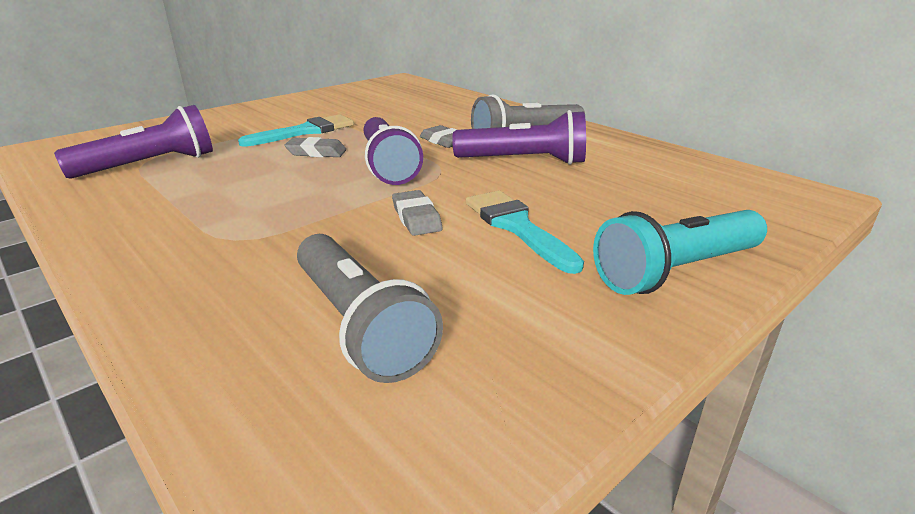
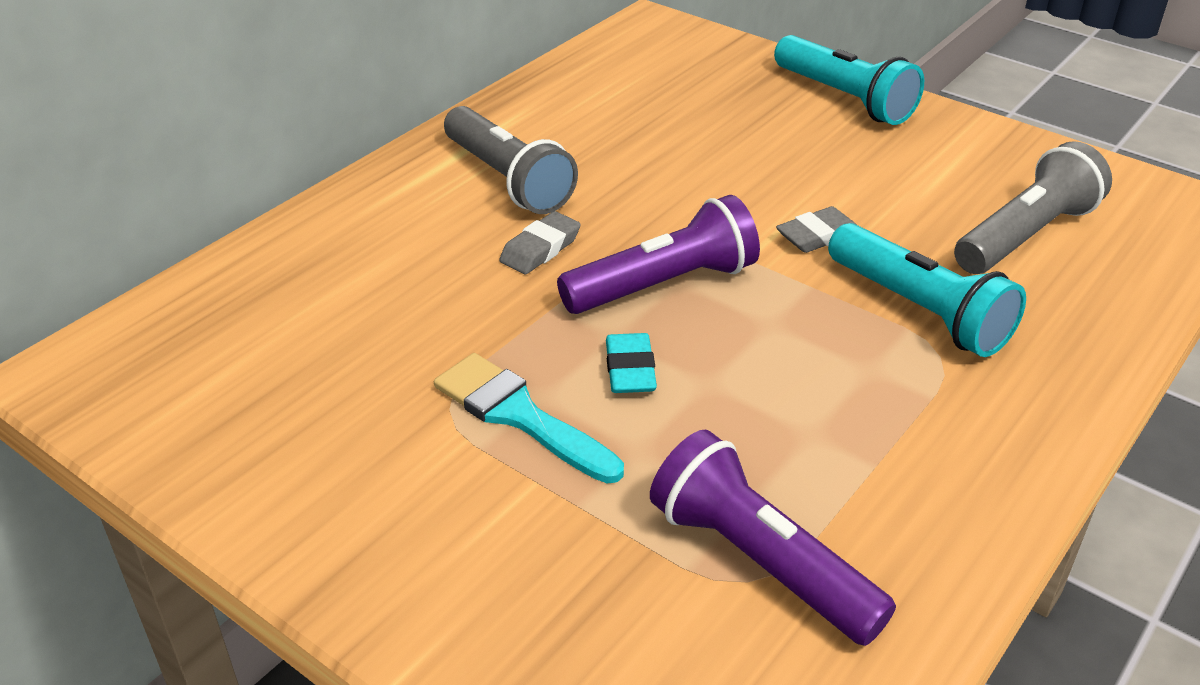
camera: 100 degrees left, 10 degrees up
grey eraser [285,137,346,157] -> turquoise eraser [606,333,657,393]
purple flashlight [452,110,586,165] -> none
turquoise brush [466,190,584,274] -> none
none -> turquoise flashlight [828,223,1026,357]

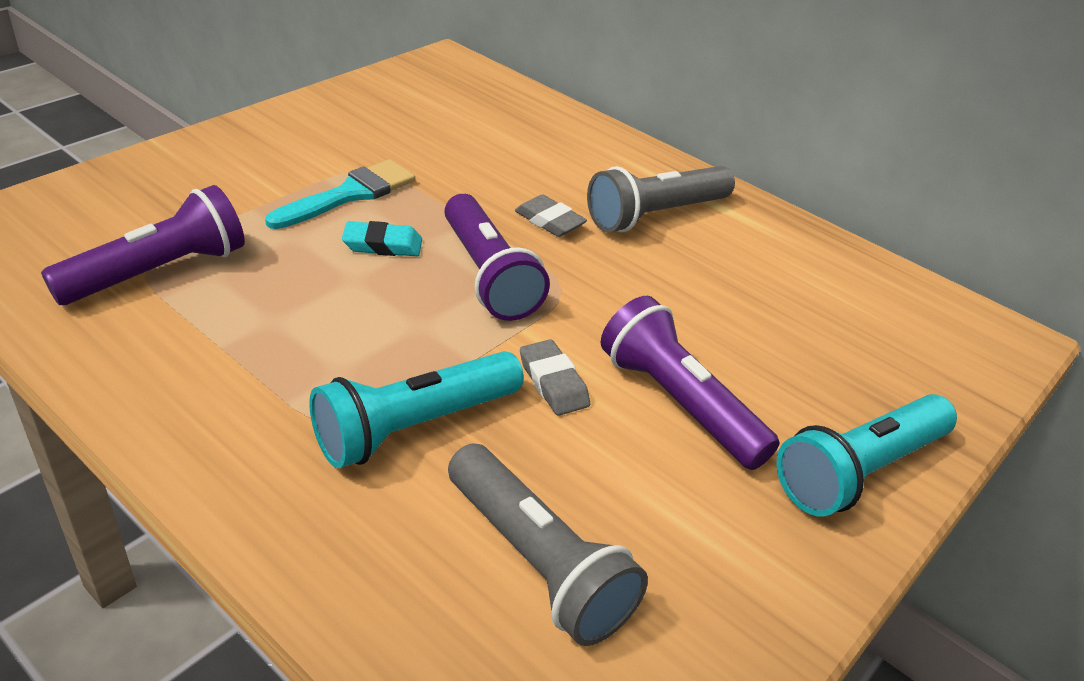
camera: 90 degrees right, 0 degrees up
none -> purple flashlight [601,296,780,470]

